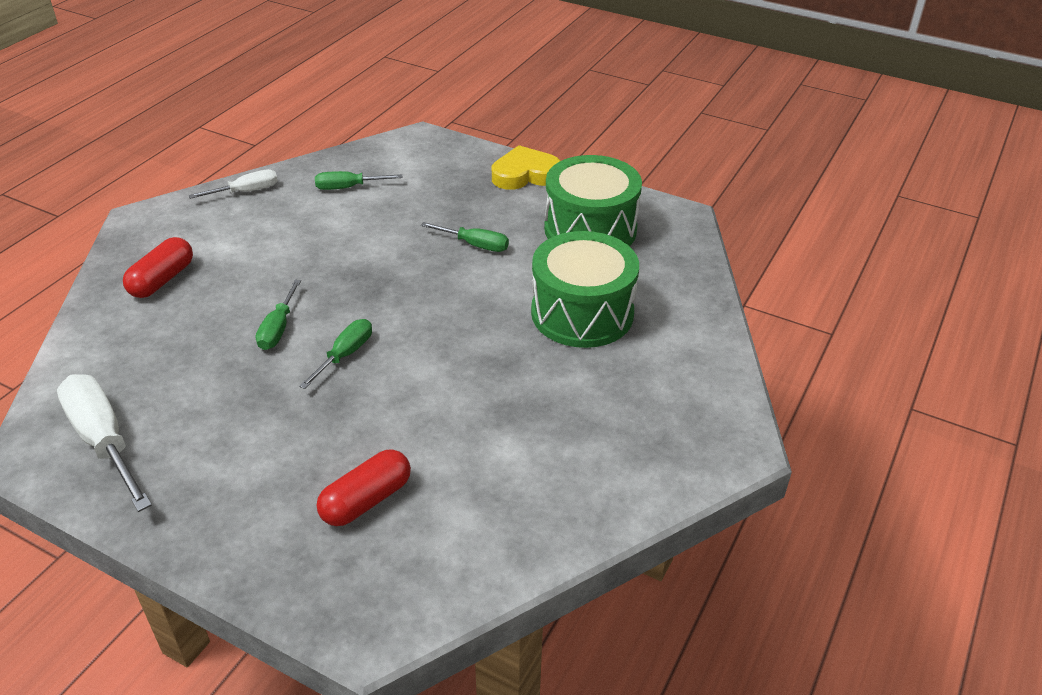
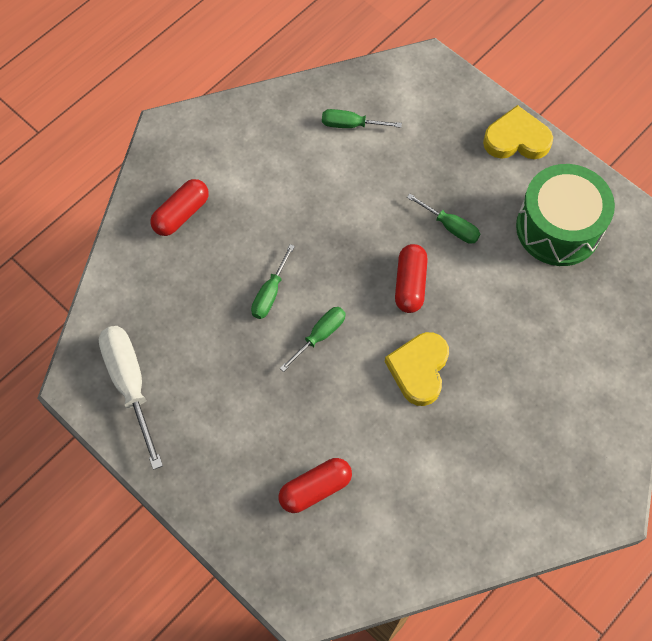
camera: 15 degrees right, 25 degrees up
white screwdriver [189,169,278,199] -> none
green drum [531,231,639,348] -> none
none -> yellow heart [385,332,449,406]
none -> red capsule [395,244,428,313]

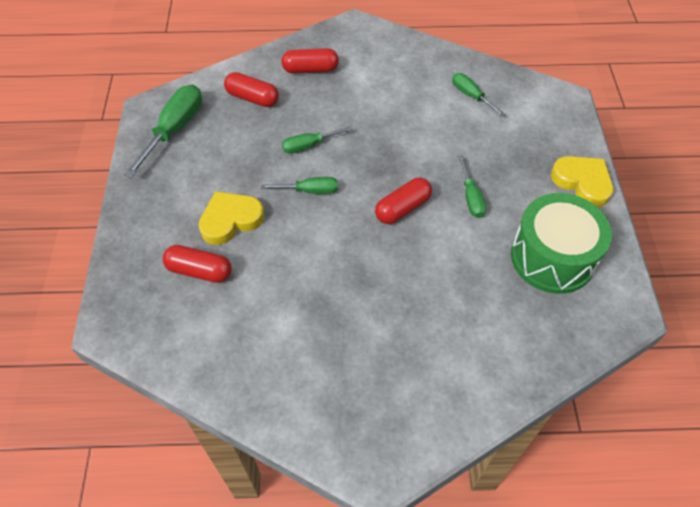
camera: 45 degrees right, 10 degrees down
white screwdriver [99,326,163,470] -> green screwdriver [124,85,202,178]
yellow heart [385,332,449,406] -> yellow heart moved to [199,191,264,245]
none -> red capsule [224,72,279,107]

